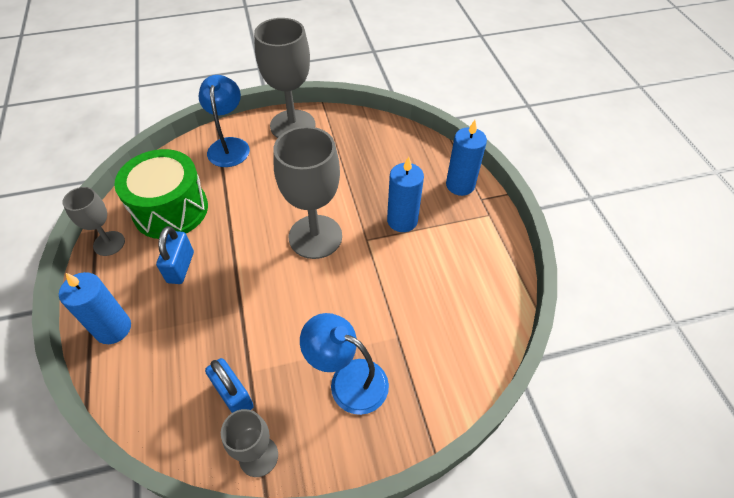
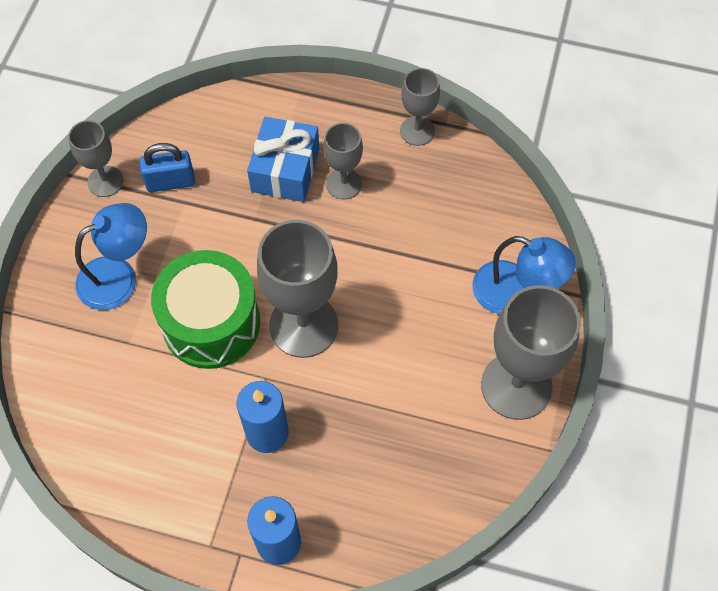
camera: 120 degrees right, 10 degrees up
blue candle [59,272,131,344] -> none
green drum [114,149,208,239] -> green drum moved to [151,250,260,369]
blue padlock [156,226,194,284] -> grey goblet [323,123,363,200]
none -> blue gift [247,117,319,202]

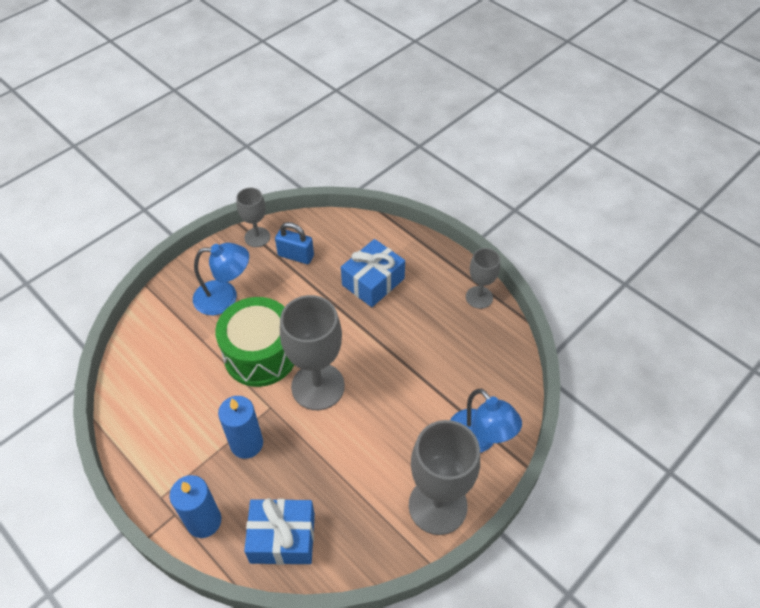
camera: 30 degrees right, 10 degrees down
grey goblet [323,123,363,200] -> none
none -> blue gift [244,498,315,565]

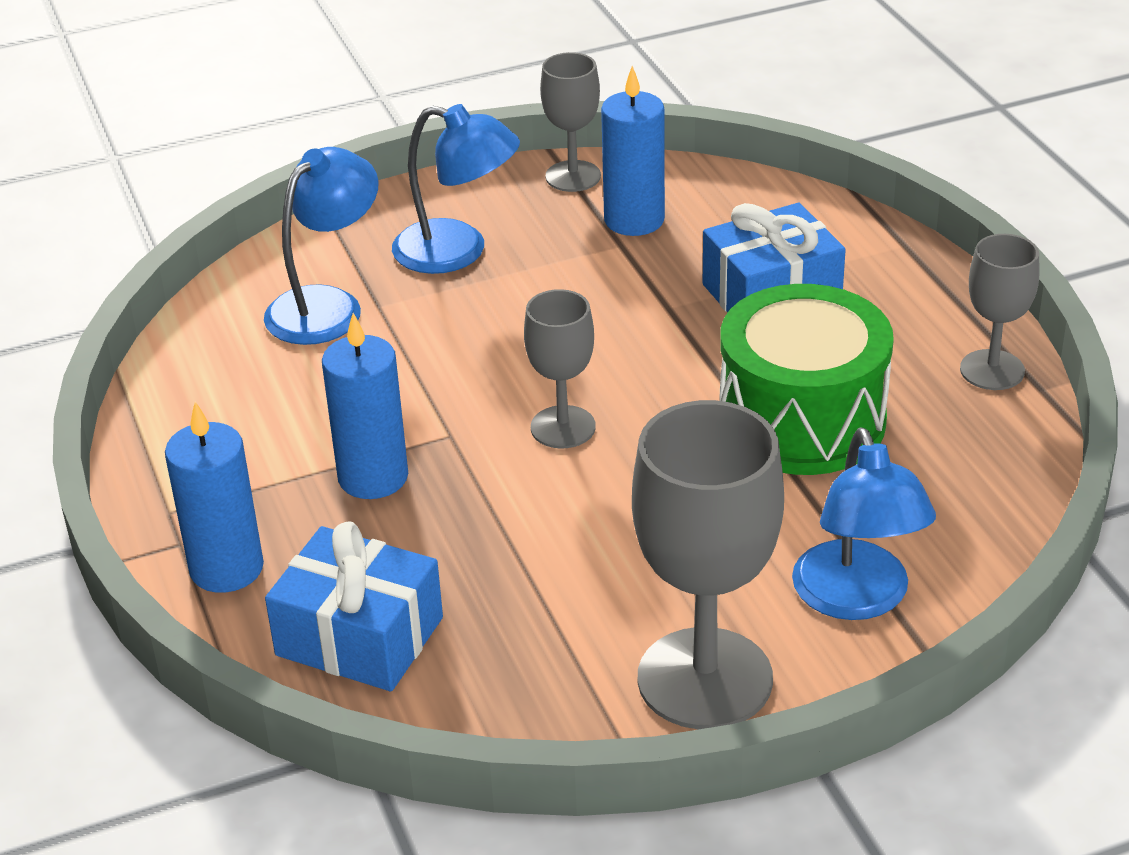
camera: 25 degrees right, 15 degrees down
green drum [215,297,294,387] -> green drum moved to [719,284,894,475]
blue padlock [275,222,314,264] -> blue candle [601,66,665,236]
grey goblet [280,295,345,410] -> grey goblet [524,289,596,448], size x0.56
none -> blue lamp [264,147,379,345]

